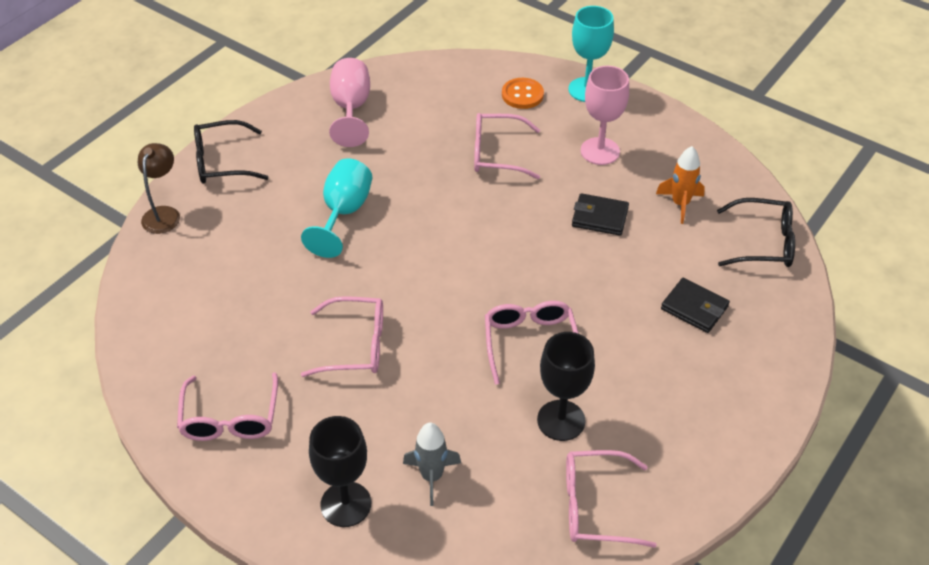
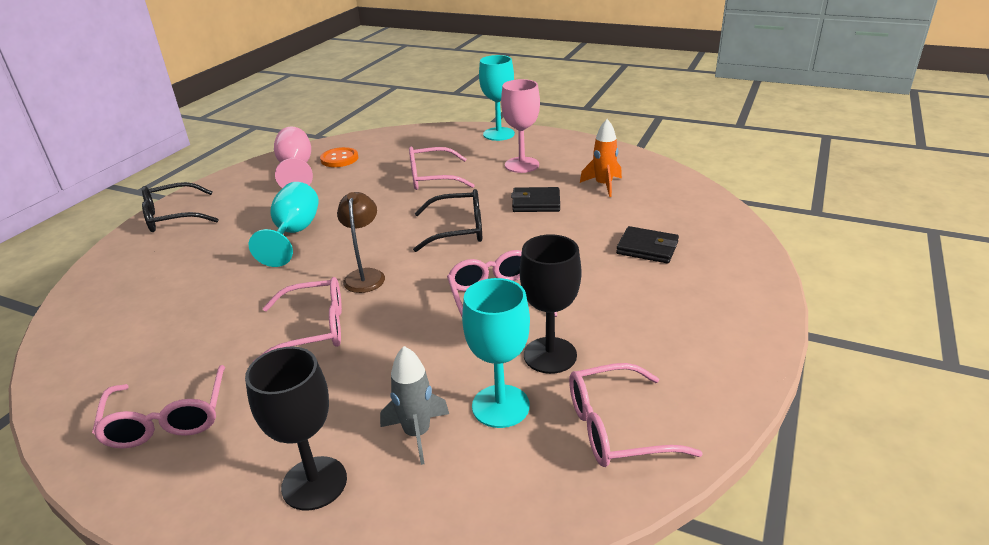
camera: 10 degrees left, 15 degrees down
brown lamp [138,143,180,234] -> brown lamp moved to [337,192,385,293]
orange button [502,78,544,109] -> orange button moved to [320,147,358,167]
black glasses [717,198,795,267] -> black glasses moved to [413,189,482,252]
none -> turquoise goblet [462,278,530,428]

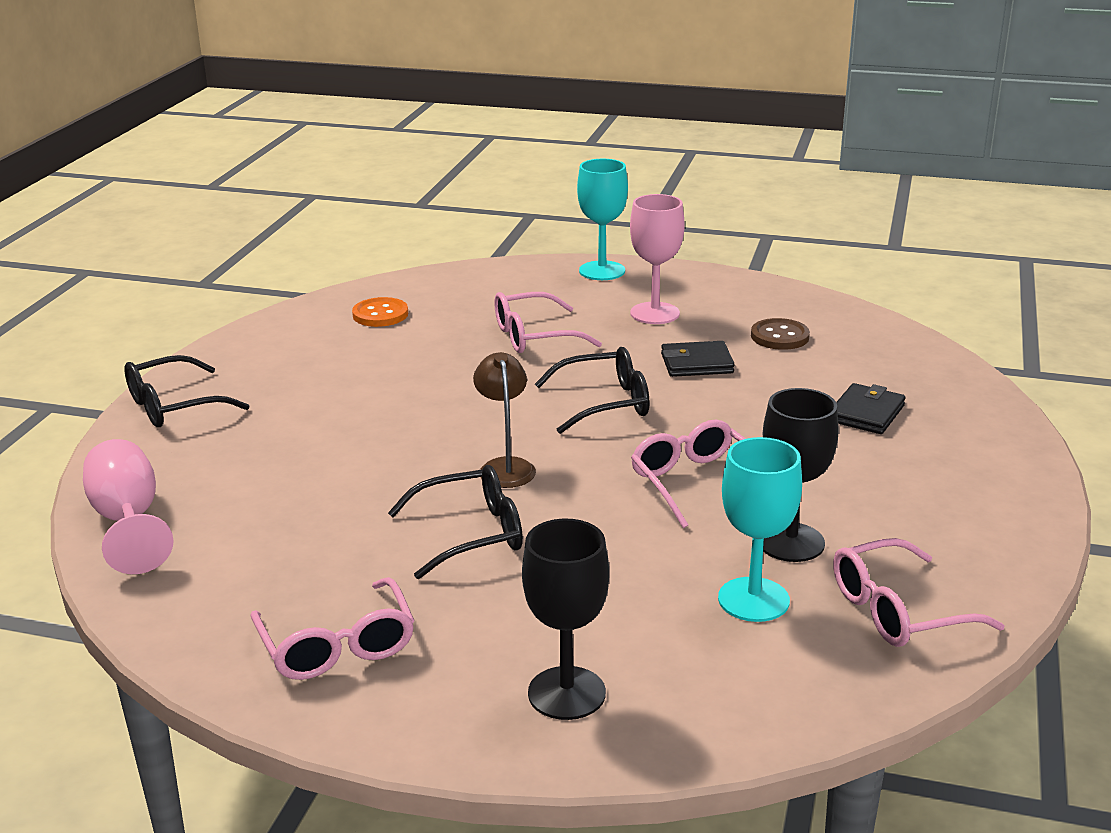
camera: 10 degrees left, 5 degrees down
turquoise goblet [249,182,319,267] -> none
pink glasses [255,277,342,360] -> black glasses [388,465,523,579]
pink goblet [274,127,313,188] -> pink goblet moved to [83,439,174,574]
grey rocket [380,346,449,465] -> none
orange rocket [580,119,622,197] -> brown button [751,318,810,350]
black wallet [616,226,679,263] -> black wallet turned 75 degrees counterclockwise [836,383,906,434]

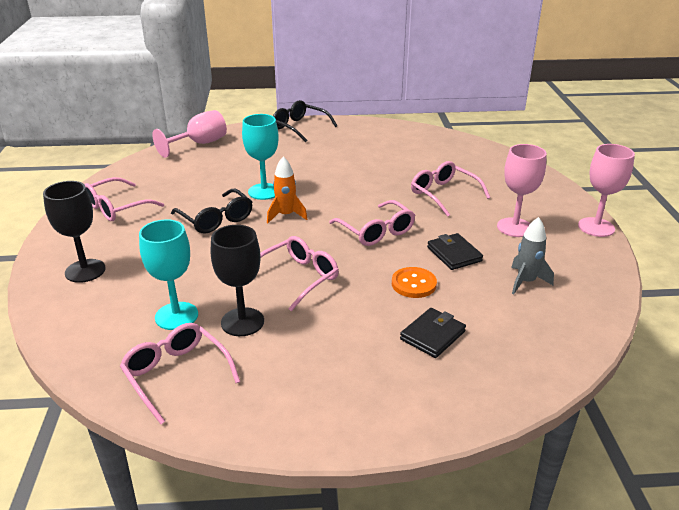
camera: 70 degrees right, 5 degrees up
orange button [352,297,408,327] -> orange button moved to [392,267,437,298]
brown lamp [473,352,536,488] -> orange rocket [267,157,308,223]
black glasses [535,347,650,434] -> pink glasses [329,200,415,246]
turquoise goblet [577,159,628,280] -> turquoise goblet moved to [242,114,279,200]
brown button [751,318,810,350] -> grey rocket [511,217,554,294]
black wallet [836,383,906,434] -> black wallet turned 60 degrees counterclockwise [400,308,466,358]
none -> pink goblet [578,144,635,237]

